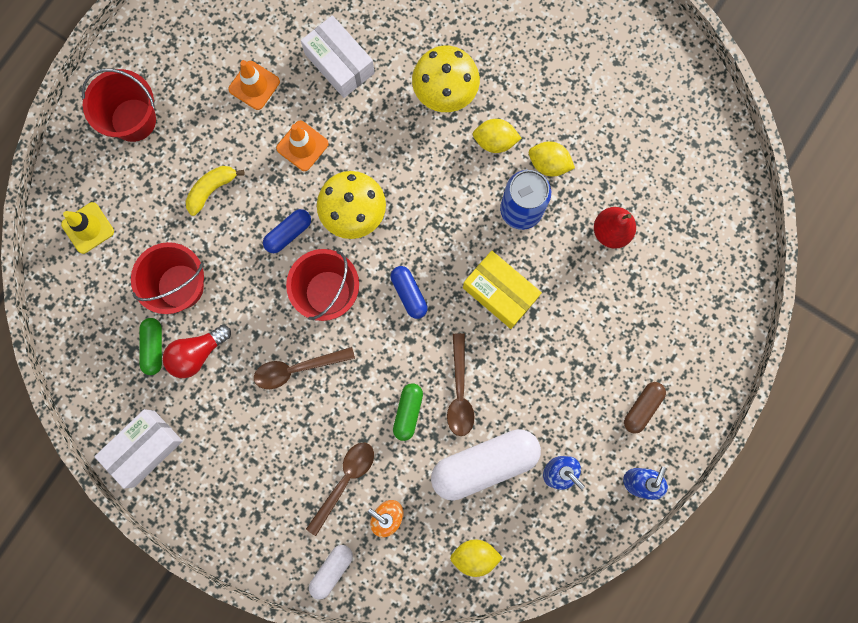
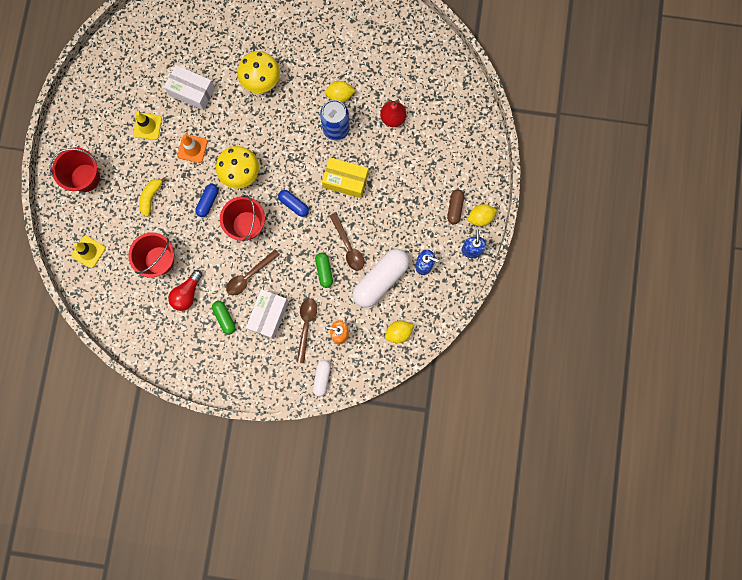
camera: 25 degrees left, 0 degrees up
white box [94,409,183,489] -> white box moved to [246,289,289,339]
green capsule [139,318,162,375] -> green capsule moved to [212,301,236,335]
orange traffic cone [228,60,280,110] -> yellow traffic cone [133,112,162,140]
yellow lemon [473,119,521,153] -> yellow lemon moved to [468,204,497,226]

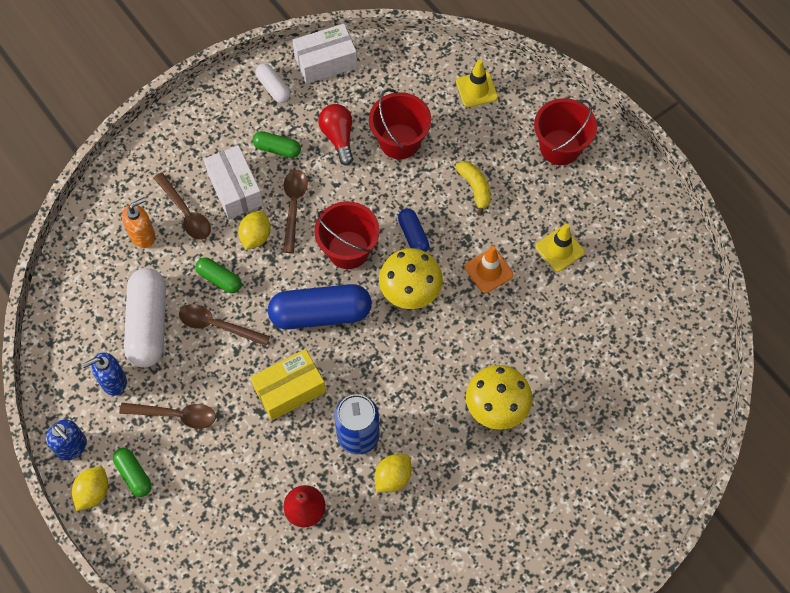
camera: 135 degrees right, 15 degrees down
white box [164,65,215,111] -> white box moved to [292,24,357,84]
blue capsule [278,190,309,217] -> blue capsule [268,284,372,329], size x1.95
white capsule [313,360,331,397] -> white capsule moved to [255,63,290,103]
yellow lemon [385,320,414,343] -> yellow lemon moved to [238,211,271,250]
brown capsule [447,189,464,224] -> green capsule [113,448,152,497]
none -> brown spoon [119,403,216,429]

